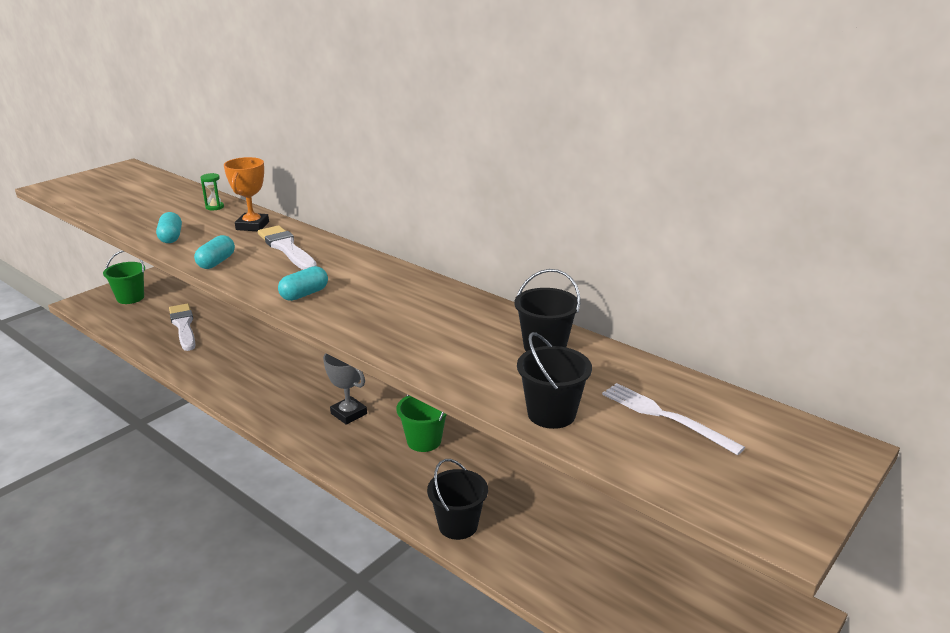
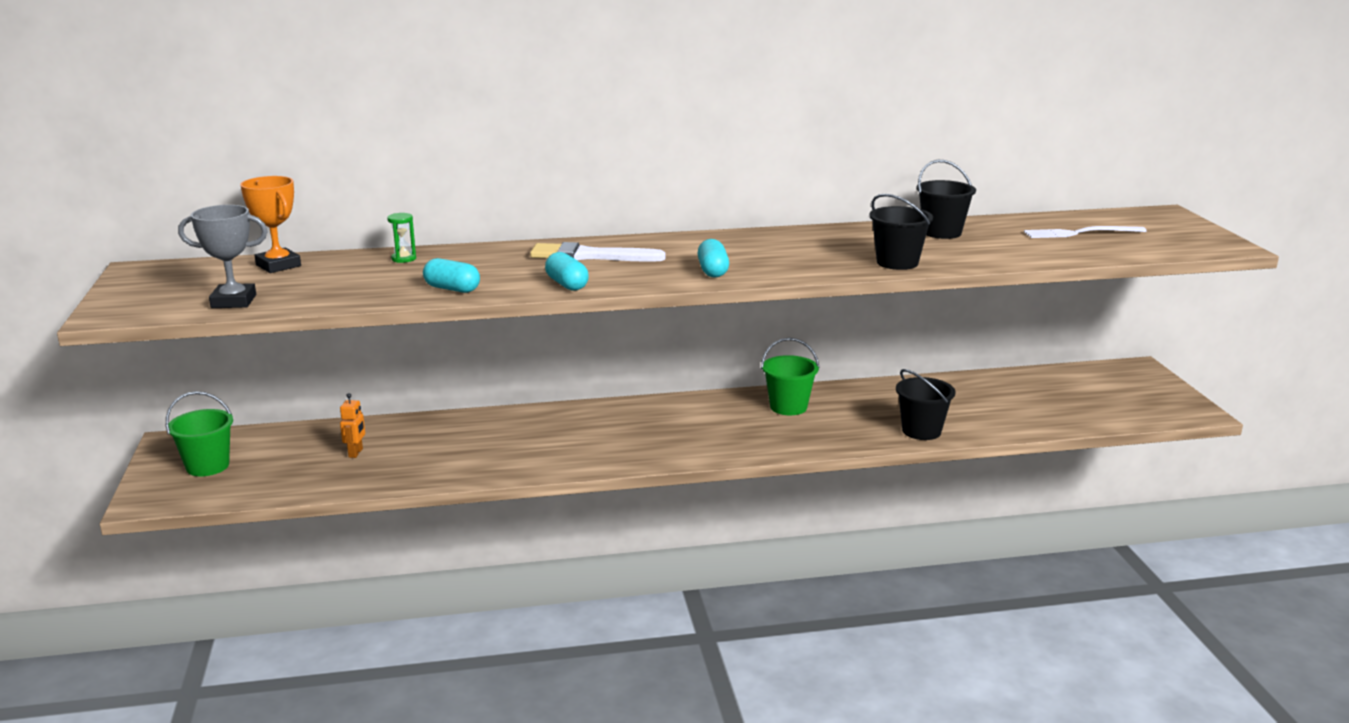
camera: 50 degrees left, 5 degrees down
white brush [169,304,196,351] -> orange robot [340,393,365,458]
orange trophy [224,157,269,231] -> orange trophy moved to [240,176,301,273]
grey trophy [323,353,367,425] -> grey trophy moved to [178,205,268,308]
black bucket [517,332,592,429] -> black bucket moved to [869,194,933,270]

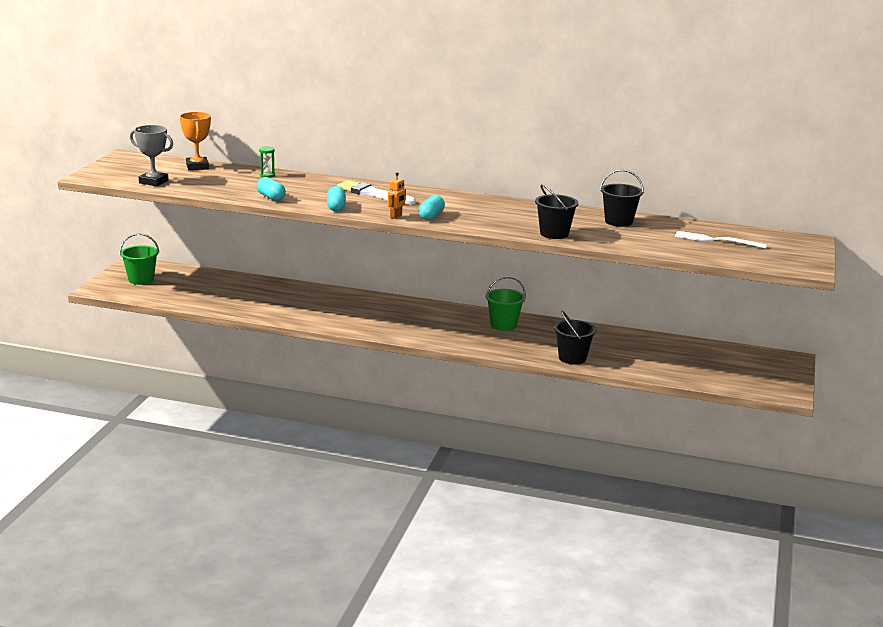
camera: 25 degrees right, 0 degrees up
orange robot [340,393,365,458] -> orange robot moved to [388,172,406,219]

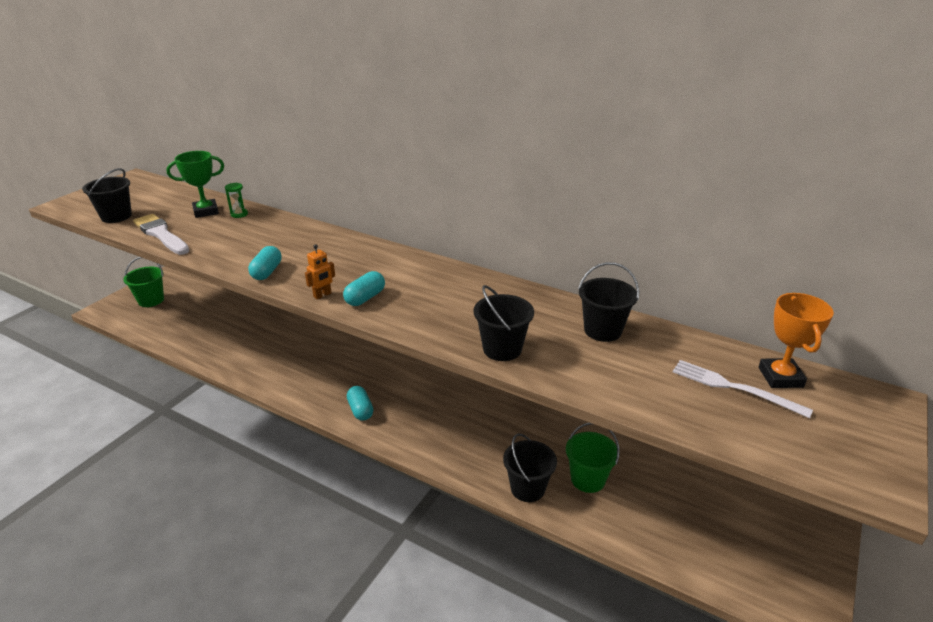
camera: 15 degrees right, 10 degrees up
grey trophy [130,125,173,186] -> black bucket [82,168,132,223]
orange trophy [180,112,211,170] -> orange trophy moved to [758,293,834,388]
turquoise capsule [257,177,286,201] -> turquoise capsule moved to [347,386,374,421]
white brush [337,180,416,205] -> white brush moved to [133,214,189,255]
green bucket [486,276,526,331] -> green bucket moved to [566,423,620,493]
none -> green trophy [166,151,224,218]

